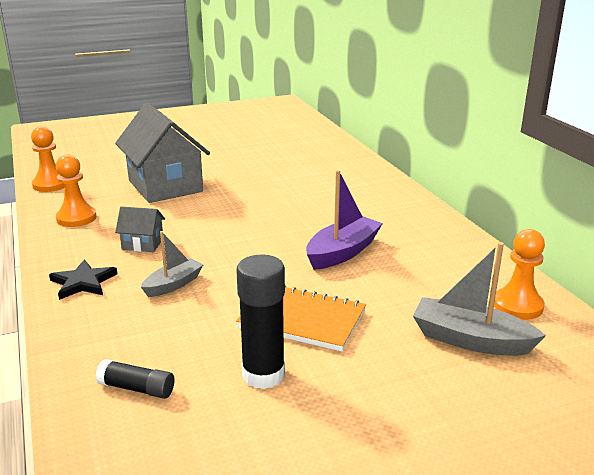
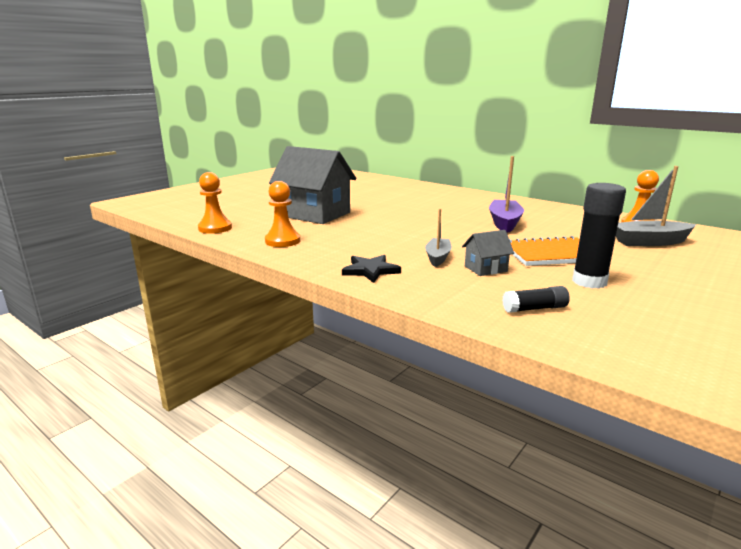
camera: 30 degrees left, 5 degrees down
grey house [115,206,165,252] -> grey house moved to [462,230,514,276]

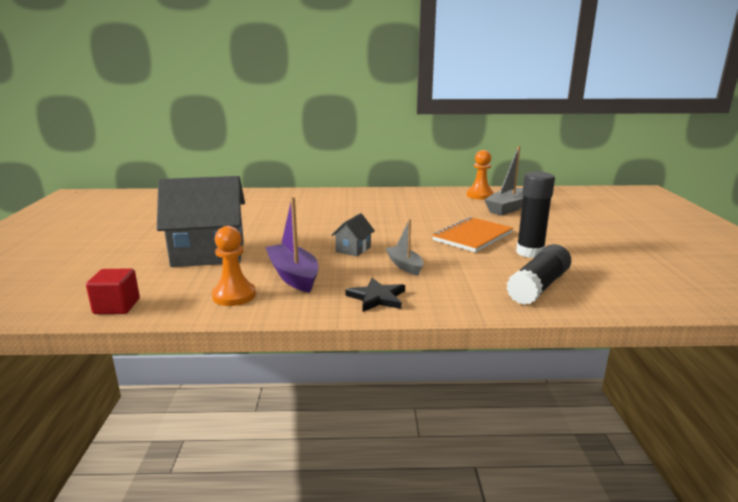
camera: 40 degrees left, 0 degrees up
orange pawn [198,172,232,234] -> red cube [86,269,140,314]
grey house [462,230,514,276] -> grey house moved to [331,213,375,256]
purple boat [489,156,524,233] -> purple boat moved to [265,197,318,293]
black glue stick [502,286,570,313] -> black glue stick [506,244,571,305], size x1.76

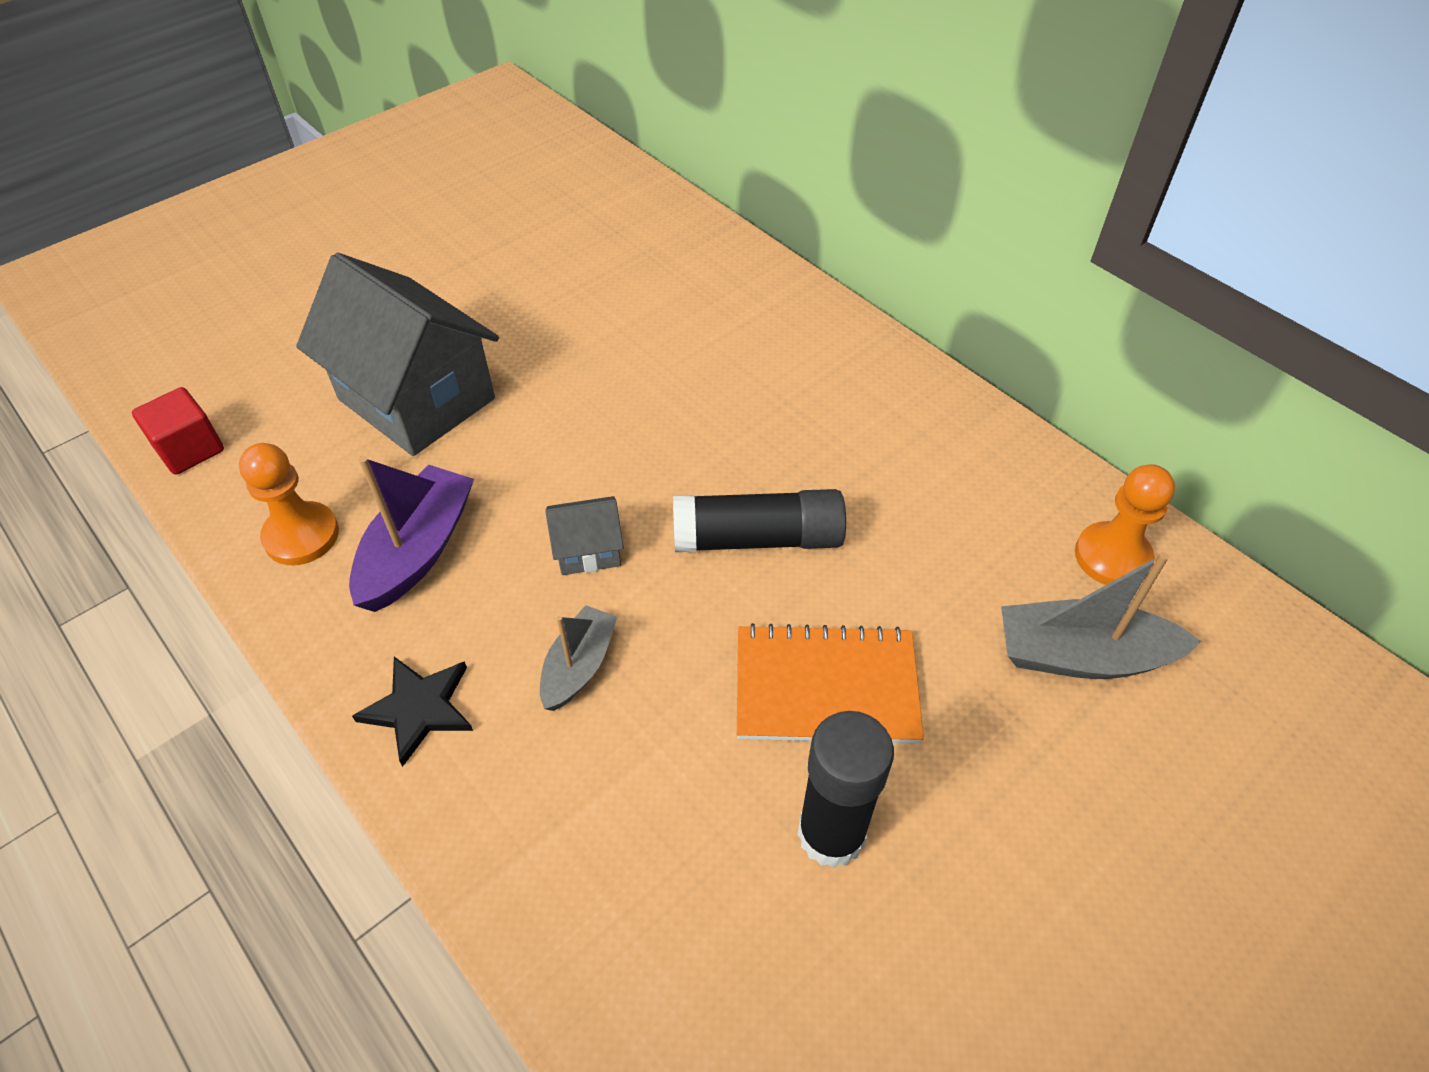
camera: 50 degrees right, 30 degrees up
black glue stick [506,244,571,305] -> black glue stick moved to [673,489,846,552]

